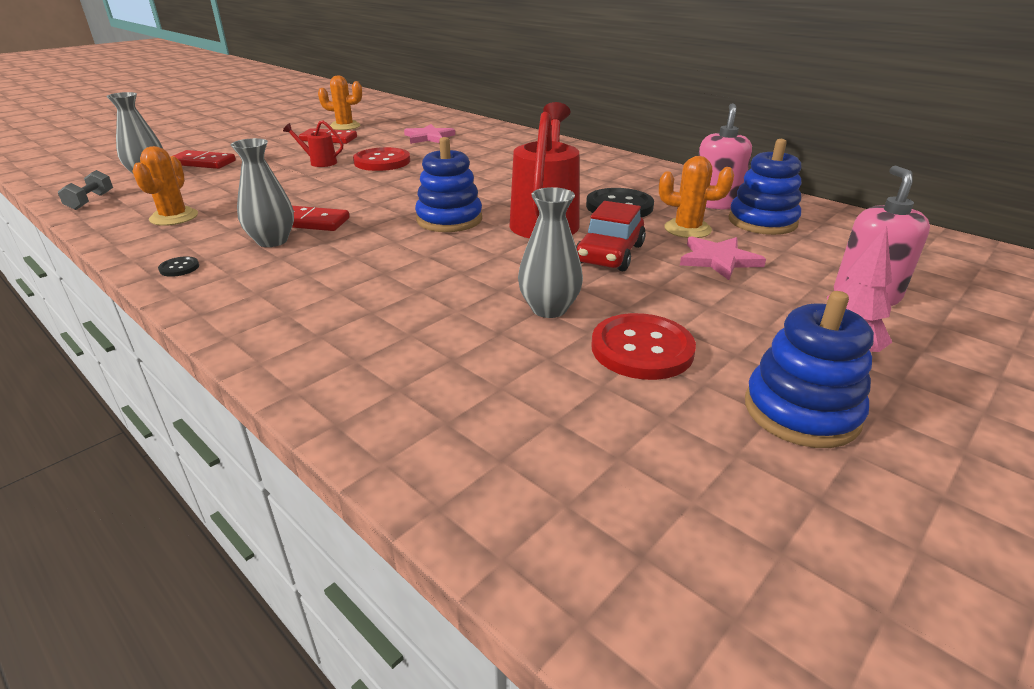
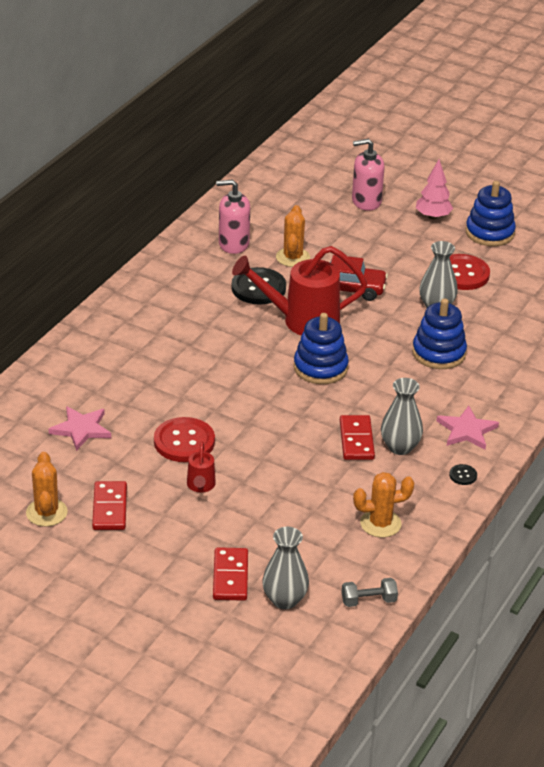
camera: 105 degrees left, 5 degrees up
pink star [680,236,766,280] -> pink star moved to [437,406,499,450]
blue stacking toy [728,139,801,235] -> blue stacking toy moved to [412,298,467,369]

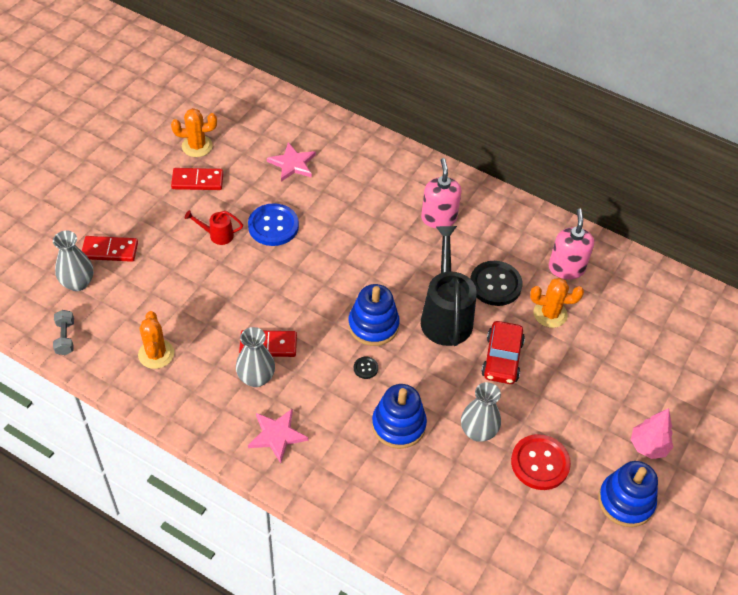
camera: 90 degrees right, 15 degrees up
red button [154,417,215,462] -> blue button [248,203,299,246]
red watering can [232,246,367,336] -> black watering can [421,226,477,346]
pink soap dispenser [352,139,385,211] -> pink soap dispenser moved to [421,158,461,228]
black button [449,464,477,485] -> black button moved to [354,357,378,379]

